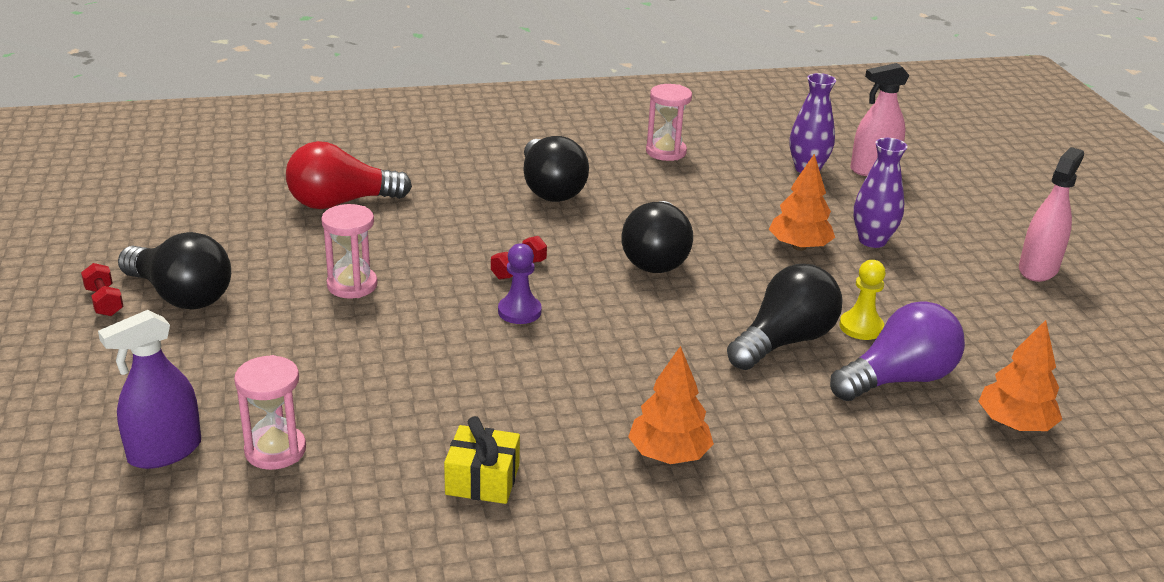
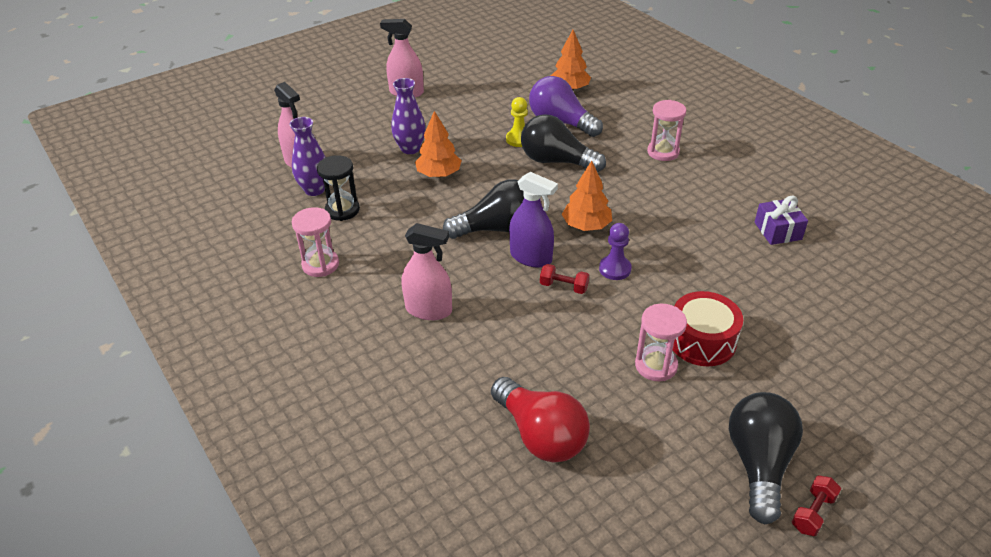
camera: 110 degrees left, 10 degrees up
purple spray bottle [98,310,201,469] -> purple spray bottle moved to [509,172,558,268]
pink hourglass [234,355,306,470] -> pink hourglass moved to [647,100,686,161]
yellow gift [444,416,520,504] -> purple gift [755,196,808,245]
black light bulb [524,136,589,202] -> pink spray bottle [402,223,452,320]
orange tree [628,346,714,464] -> orange tree moved to [562,161,612,231]
none -> black hourglass [317,155,360,221]
none -> red drum [673,291,743,366]

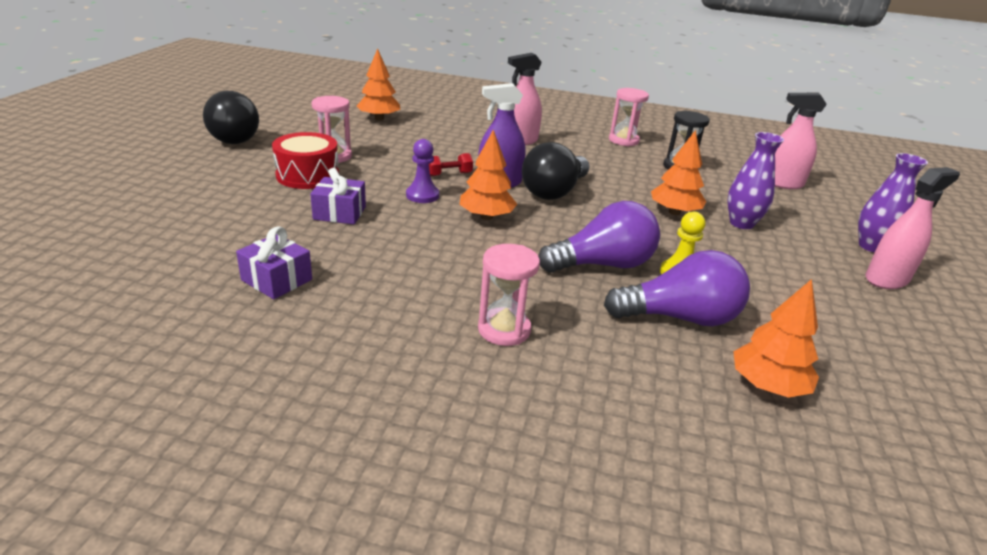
camera: 135 degrees right, 10 degrees down
purple vase [289,117,326,196] -> purple vase moved to [858,153,928,253]
red light bulb [491,377,590,463] -> orange tree [357,48,400,120]
black light bulb [521,114,606,172] -> purple light bulb [538,201,660,273]
red dumbbell [792,475,841,536] -> none
none -> purple gift [310,168,366,224]

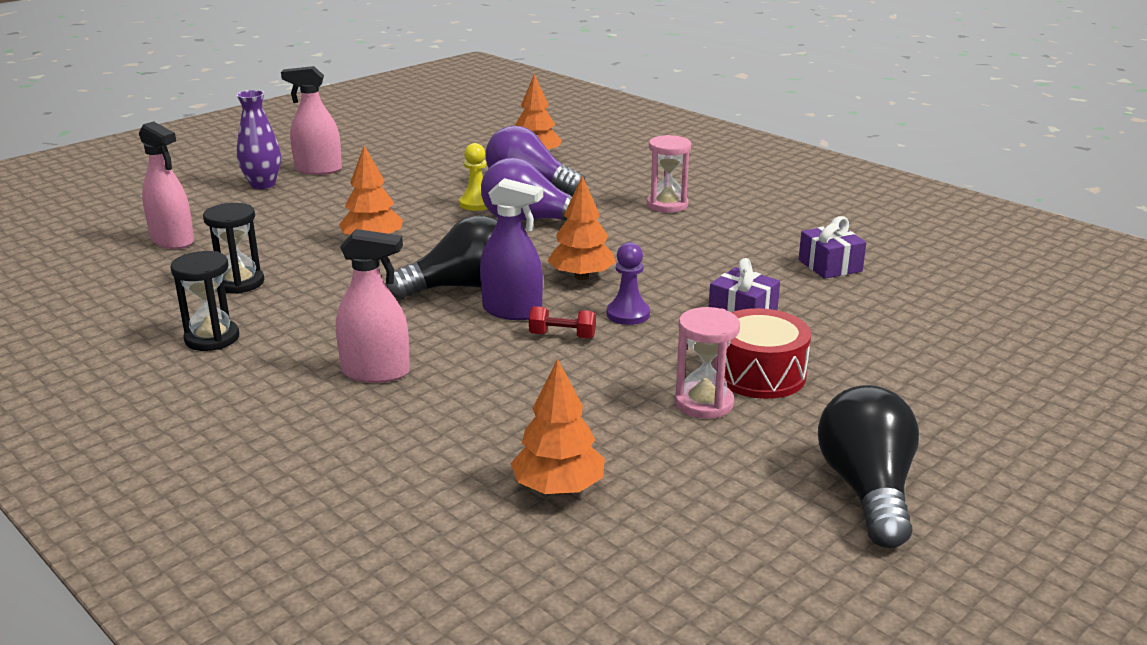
camera: 145 degrees left, 5 degrees down
pink hourglass [609,88,649,146] -> black hourglass [170,251,239,351]
purple vase [728,132,784,229] -> none

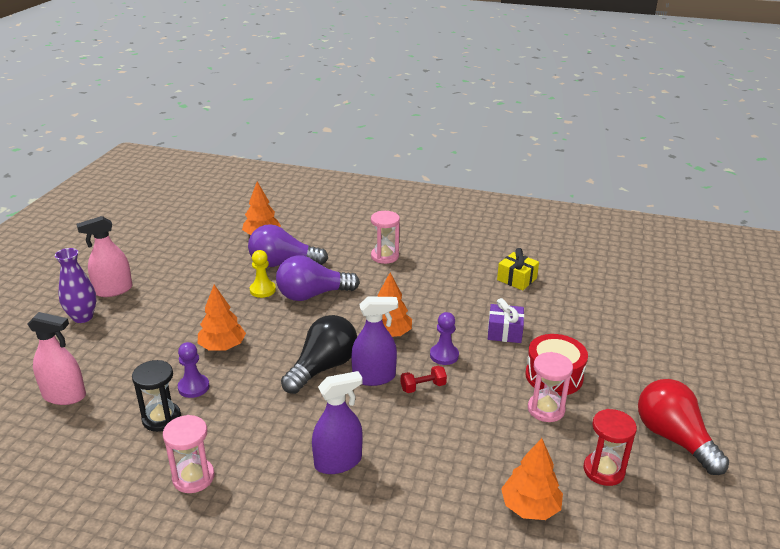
camera: 30 degrees left, 5 degrees up
black hourglass [170,251,239,351] -> pink hourglass [163,415,214,493]
pink spray bottle [336,229,410,383] -> purple spray bottle [312,371,363,474]
purple gift [798,216,866,279] -> yellow gift [497,248,539,290]
black light bulb [818,385,919,548] -> red light bulb [638,379,729,475]
none -> purple pawn [178,342,209,398]
none -> red hourglass [583,409,637,486]

